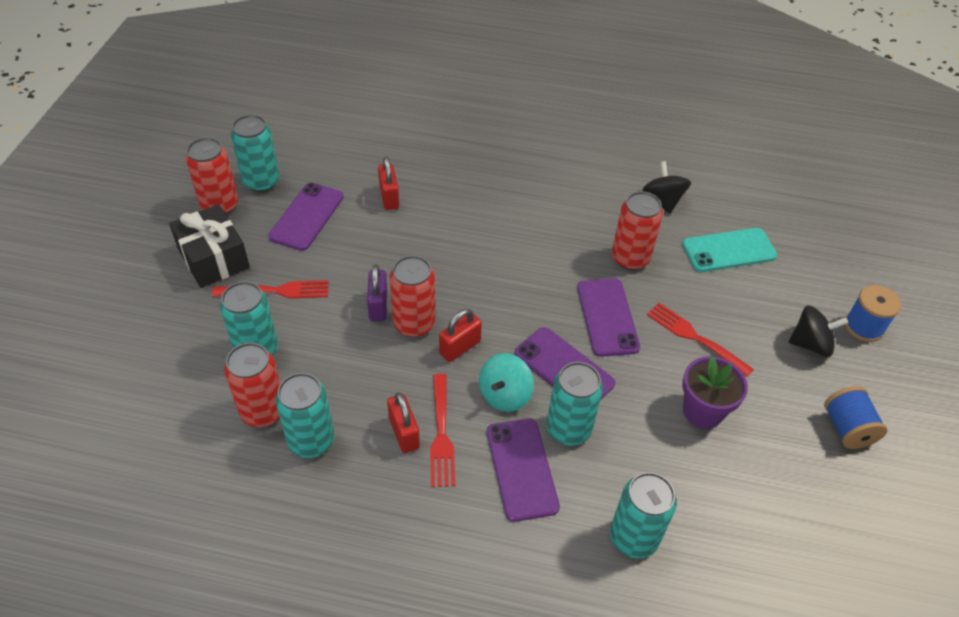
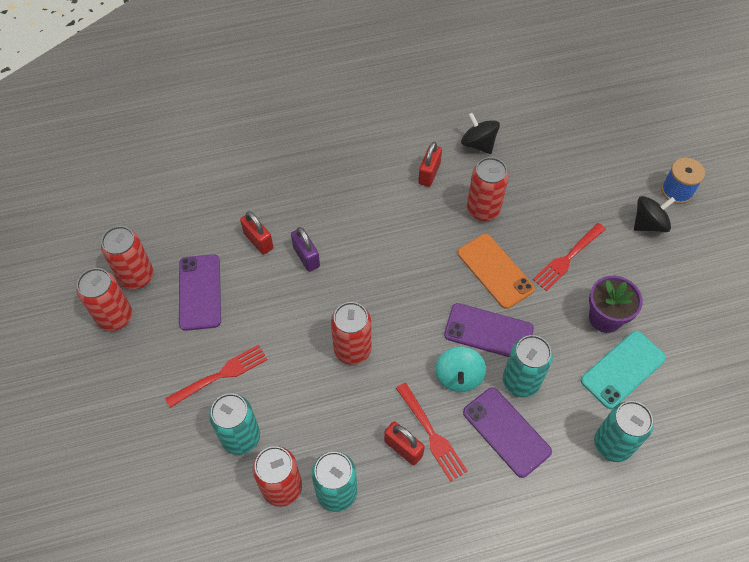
camera: 25 degrees left, 10 degrees up
black gift [169,204,250,288] -> none
turquoise can [231,115,279,192] -> red can [101,226,153,289]
purple padlock [367,264,387,321] -> purple padlock moved to [291,227,320,272]
red padlock [439,309,482,362] -> red padlock moved to [418,142,442,187]
purple phone [577,278,640,357] -> orange phone [458,234,535,309]
red fork [647,303,754,377] -> red fork turned 60 degrees counterclockwise [533,223,606,291]
turquoise phone [682,228,777,272] -> turquoise phone moved to [581,331,666,409]
blue spool [824,386,887,449] -> none

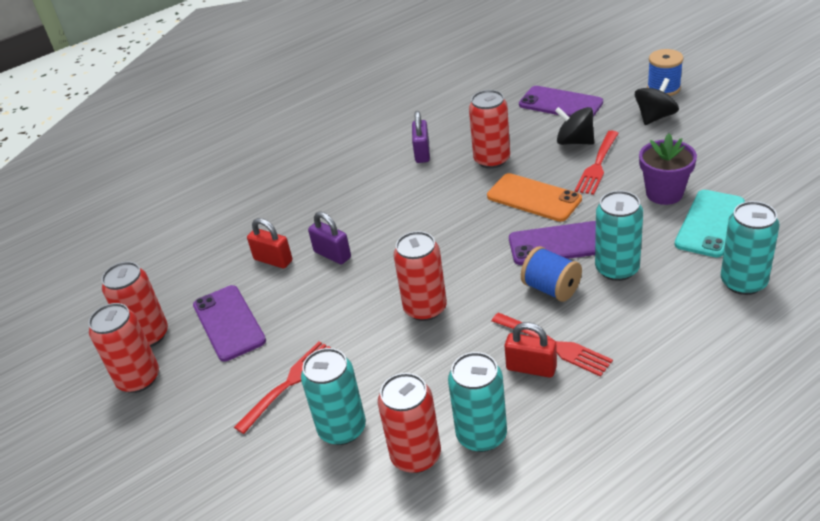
camera: 15 degrees left, 20 degrees down
red padlock [418,142,442,187] -> purple padlock [412,111,430,163]
turquoise spinning top [436,347,486,392] -> blue spool [521,246,582,302]
black spinning top [461,113,500,154] -> black spinning top moved to [555,107,594,145]
purple phone [463,387,552,478] -> purple phone moved to [519,86,603,117]

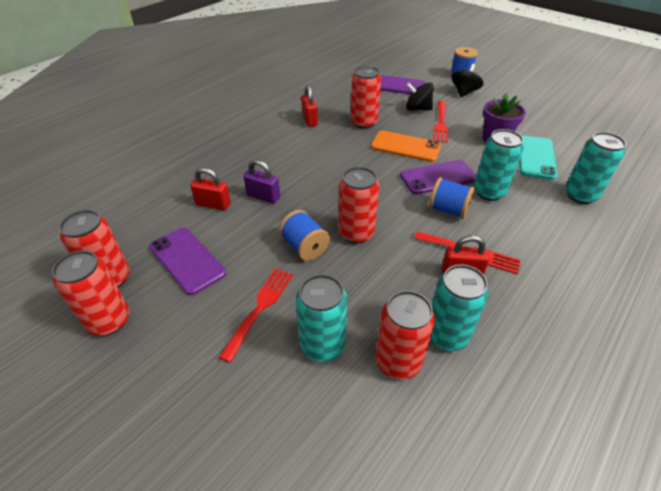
camera: 20 degrees left, 5 degrees up
purple padlock [412,111,430,163] -> red padlock [301,85,318,127]
none -> blue spool [279,210,330,261]

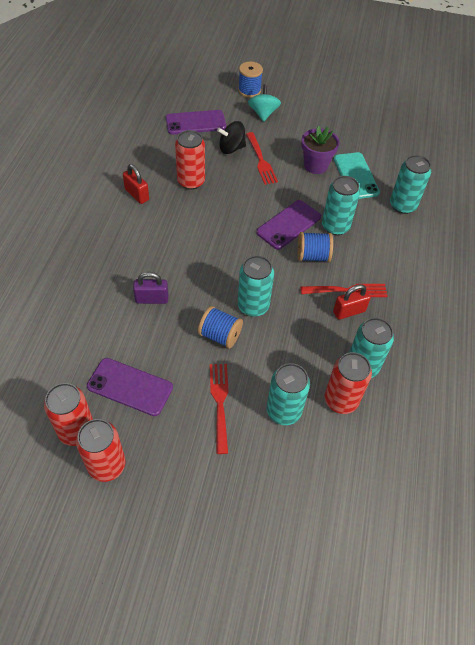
camera: 30 degrees left, 10 degrees up
red padlock [190,167,231,210] -> none
red can [339,167,379,243] -> turquoise can [238,255,274,317]
orange phone [371,131,441,162] -> none
black spinning top [452,64,484,97] -> turquoise spinning top [248,84,281,122]

